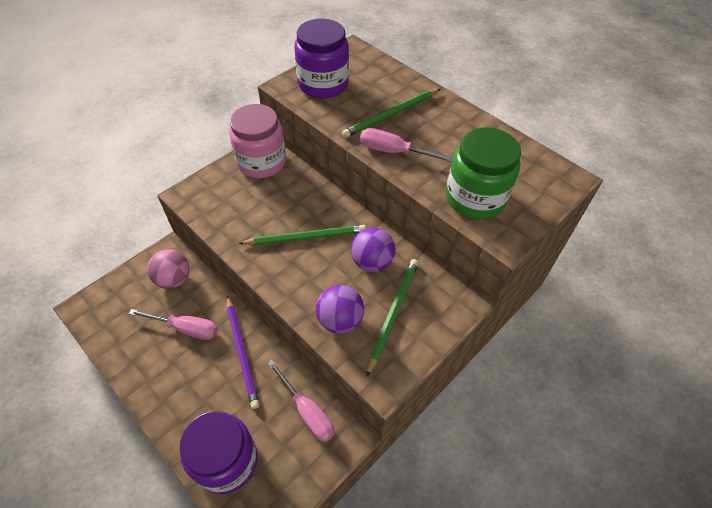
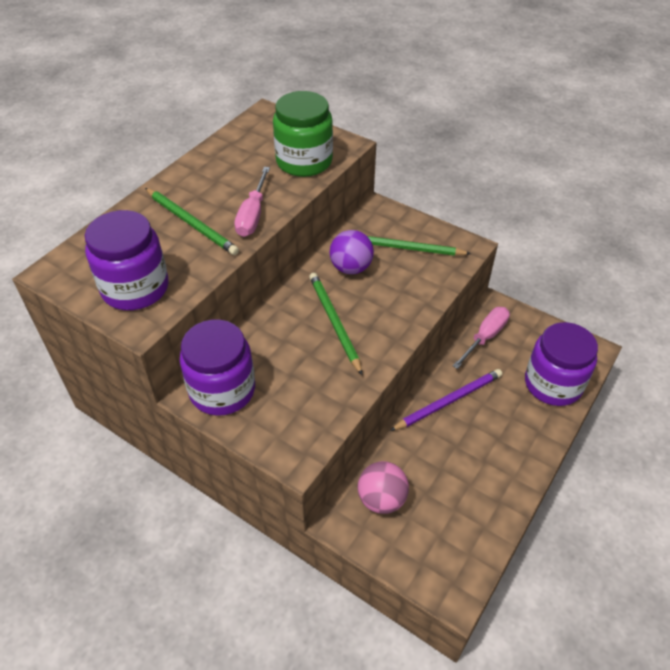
camera: 100 degrees left, 5 degrees down
pink screwdriver [129,309,218,340] -> none
pink jar [229,104,286,178] -> purple jar [180,320,255,416]
purple ball [316,285,364,334] -> none

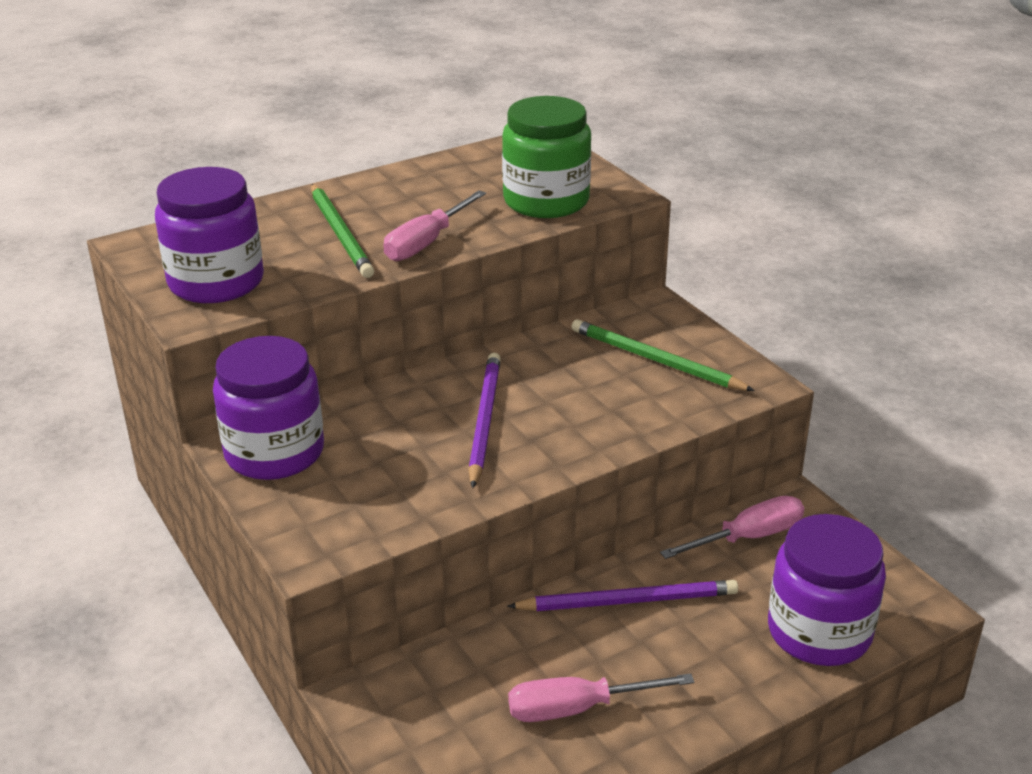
camera: 25 degrees right, 15 degrees down
green pencil [309,273,362,375] -> purple pencil [468,353,501,488]
purple ball [329,230,374,274] -> none
pink ball [358,461,409,514] -> none
none -> pink screwdriver [508,673,694,722]

